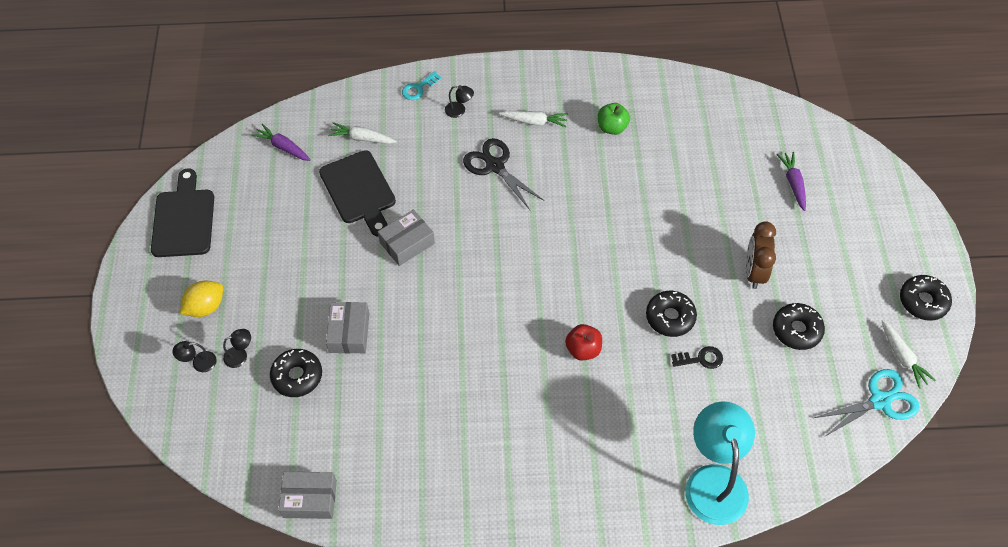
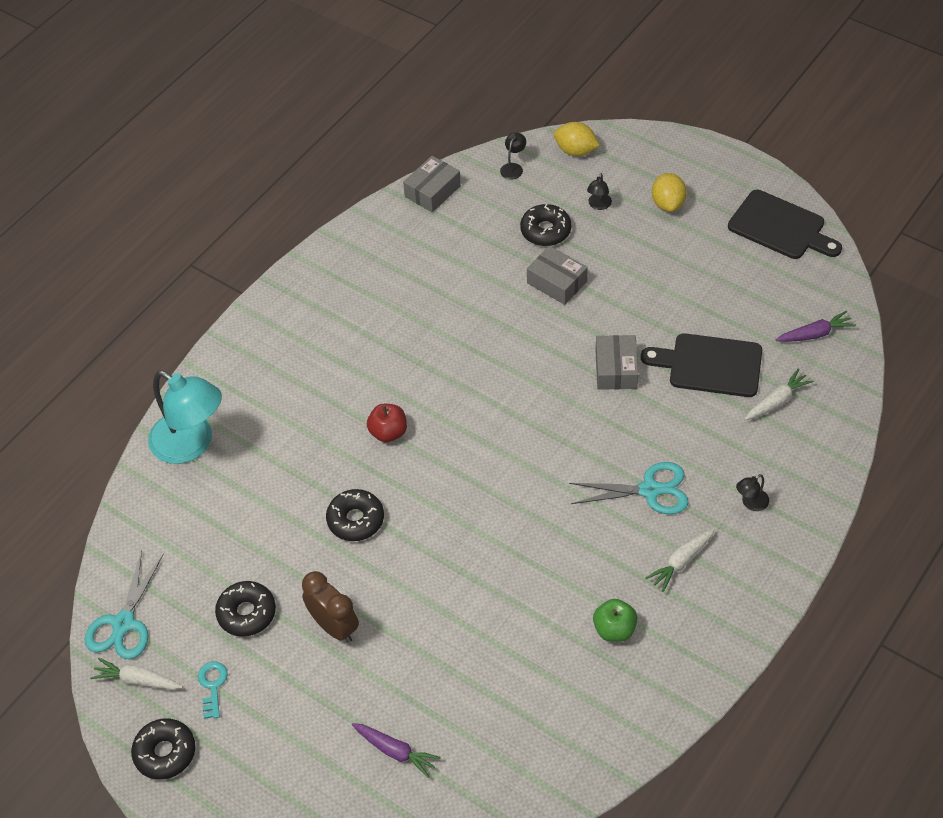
camera: 130 degrees right, 5 degrees down
black lamp [173,341,217,372] -> black lamp moved to [500,132,526,180]
turquoise key [402,71,441,100] -> turquoise key moved to [198,662,228,719]
black scissors [463,138,545,210] -> turquoise scissors [569,462,689,514]
black key [671,346,723,369] -> none
none -> yellow lemon [554,122,600,156]

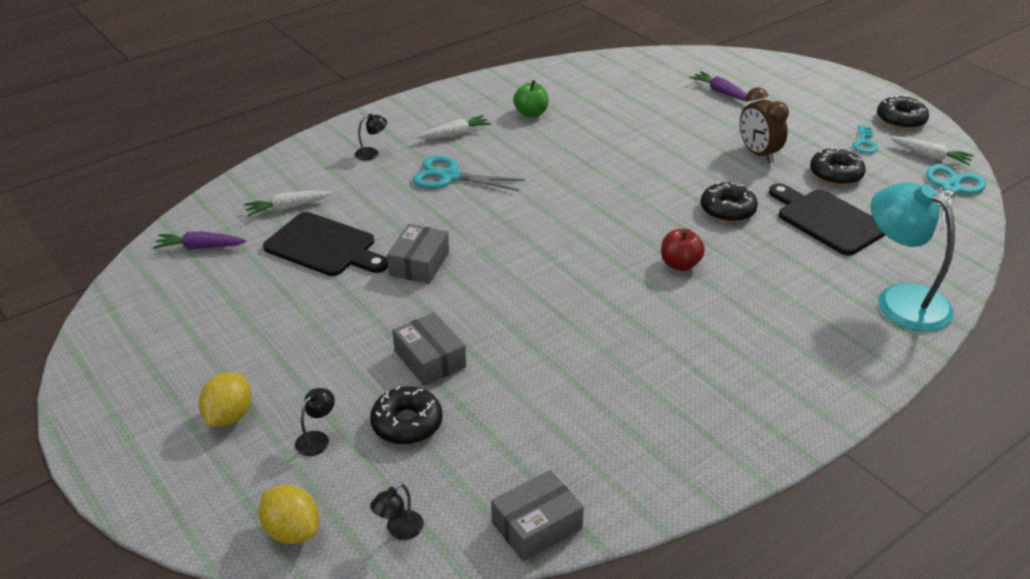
camera: 165 degrees left, 15 degrees down
black cutting board [728,190,842,259] -> black cutting board moved to [769,183,885,256]

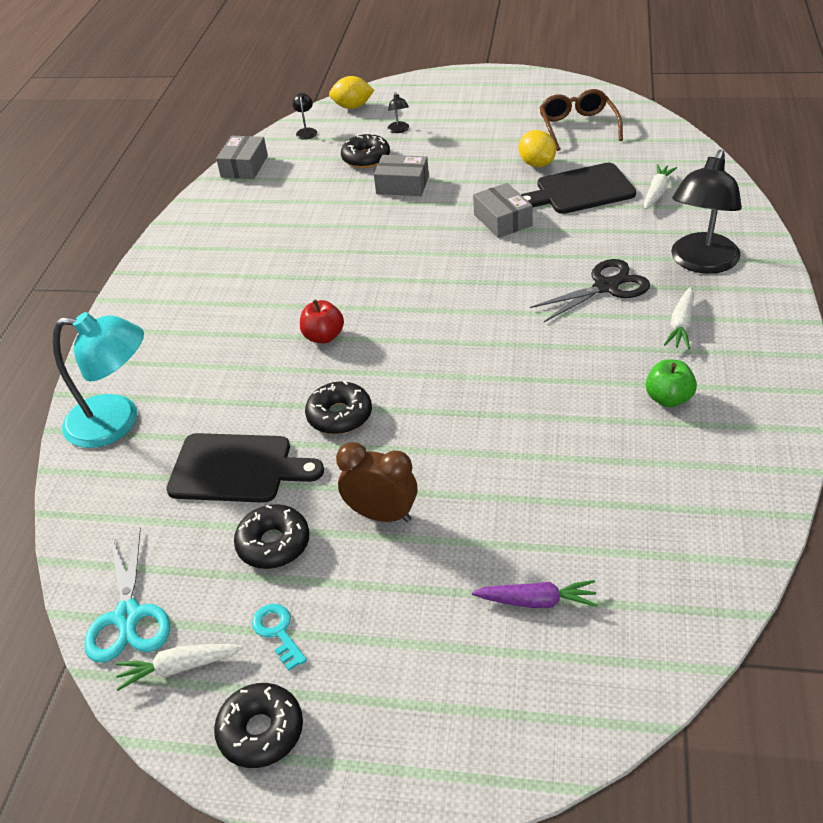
camera: 140 degrees right, 5 degrees up
purple carrot [153,232,246,250] -> none
yellow lemon [199,372,252,427] -> yellow lemon moved to [519,130,556,167]
black lamp [355,114,387,161] -> black lamp [671,150,742,274], size x2.48
turquoise scissors [412,156,525,191] -> black scissors [530,259,650,322]
none -> brown glasses [539,89,623,151]

